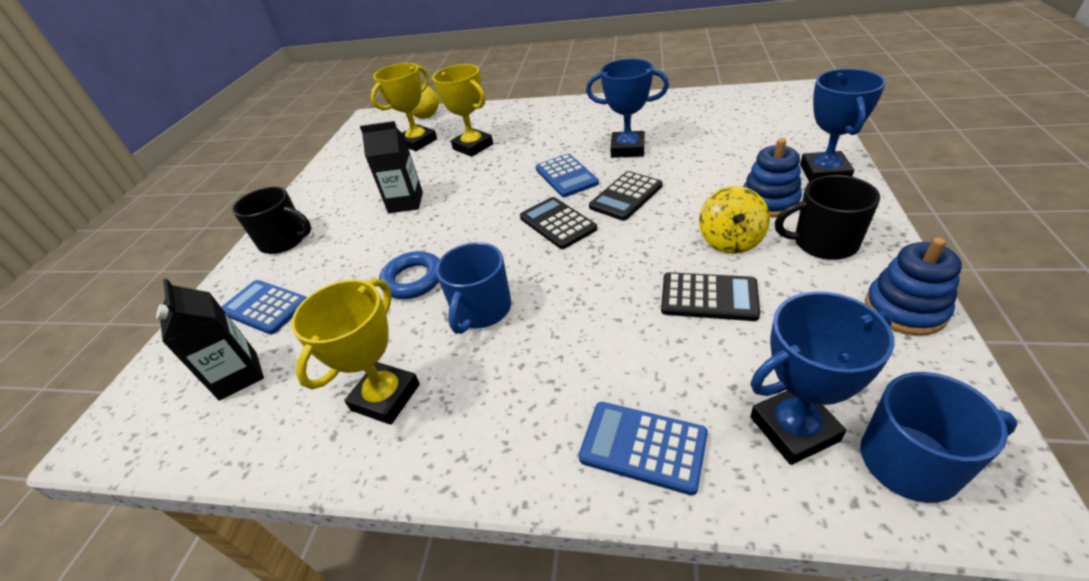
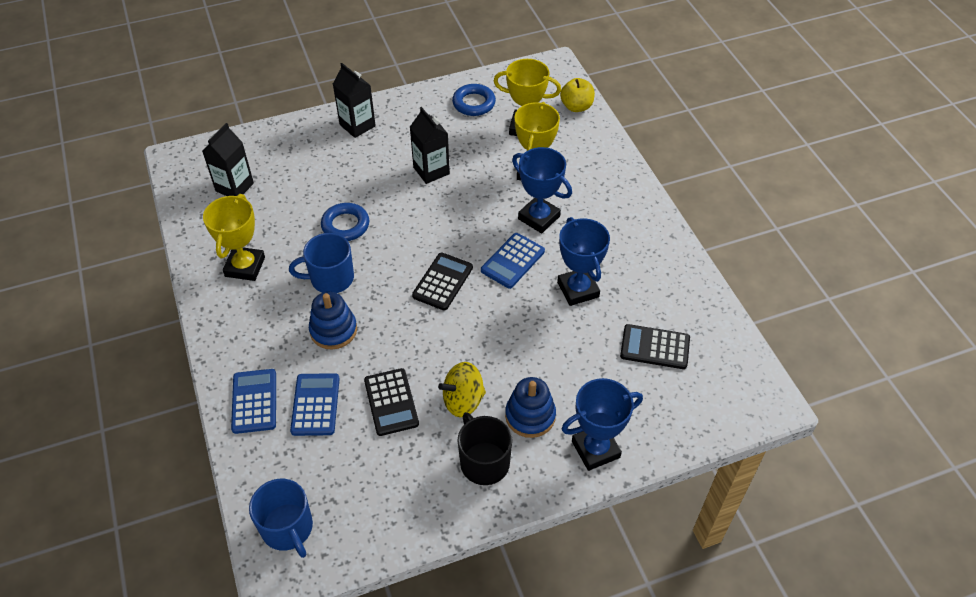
camera: 55 degrees right, 10 degrees up
blue calculator [221,280,307,335] -> blue calculator moved to [290,373,340,436]
black mug [232,187,311,254] -> black carton [333,63,376,138]
yellow trophy [291,278,420,425] -> yellow trophy turned 75 degrees counterclockwise [203,194,265,281]
black calculator [589,171,663,221] -> black calculator moved to [620,324,690,369]
blue trophy [750,291,895,465] -> blue trophy moved to [512,147,572,233]
blue stacking toy [865,237,962,336] -> blue stacking toy moved to [309,292,357,350]
none -> blue ring [452,84,496,116]

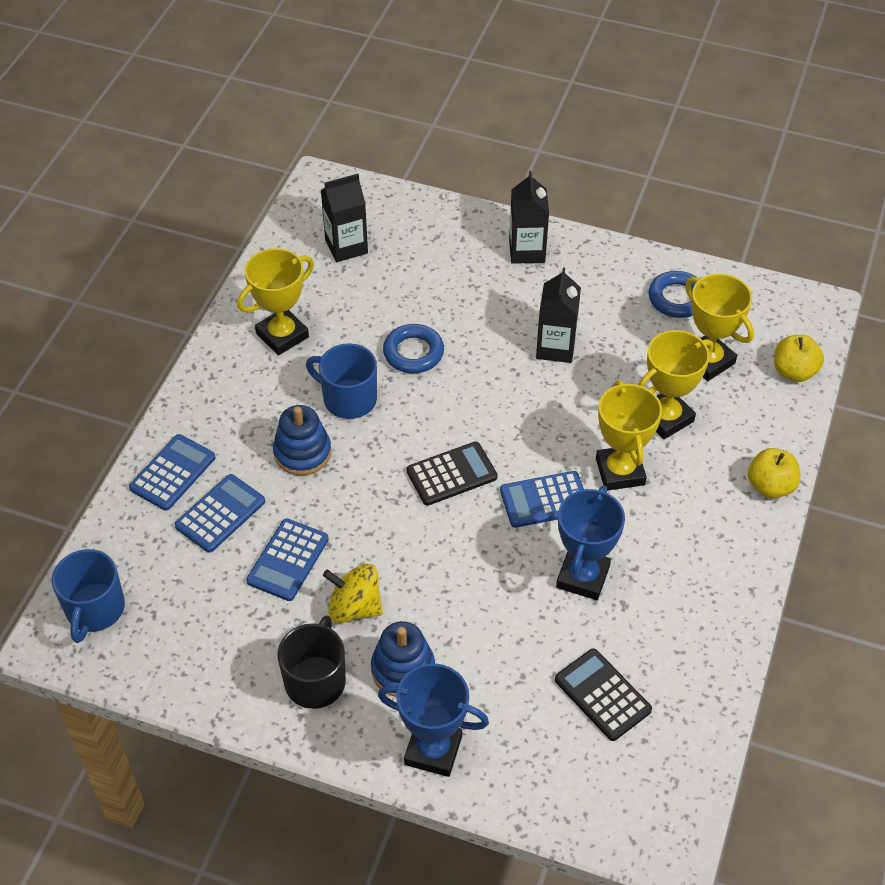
camera: 40 degrees right, 0 degrees up
black calculator [364,368,419,436] -> blue calculator [246,518,329,601]
blue trophy [512,147,572,233] -> yellow trophy [596,380,662,491]
none -> yellow apple [748,448,801,498]

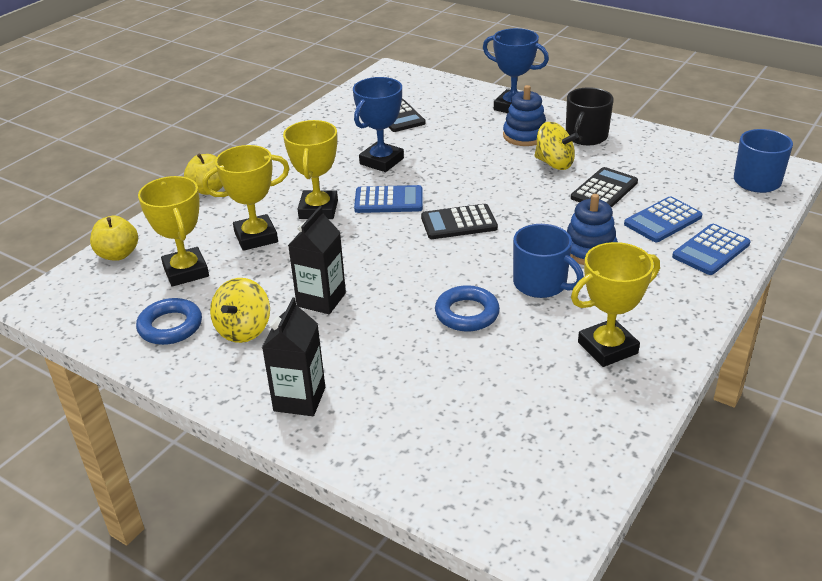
camera: 165 degrees left, 15 degrees down
blue calculator [246,518,329,601] -> black calculator [571,167,638,208]
black carton [321,174,368,262] -> none
none -> yellow spinning top [210,278,270,343]

